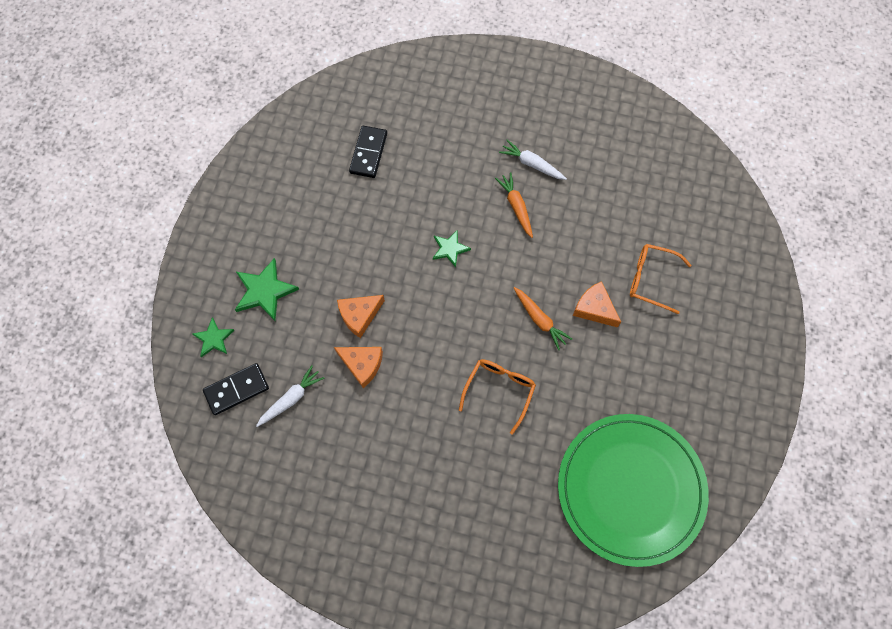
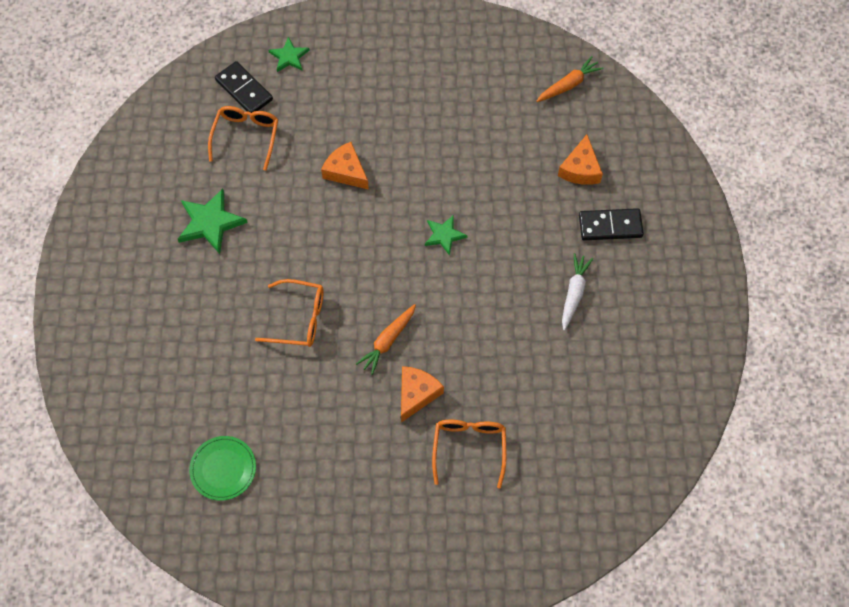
camera: 75 degrees right, 5 degrees down
green star [235,258,299,321] -> green star moved to [178,188,248,254]
white carrot [256,365,324,427] -> orange glasses [208,106,278,171]
orange cheese [334,347,383,388] -> orange cheese moved to [558,134,603,185]
black domino [349,126,387,178] -> black domino moved to [579,208,644,240]
orange carrot [495,172,533,238] -> orange carrot moved to [536,56,603,102]
green plate [558,414,709,567] -> green plate [189,436,256,501], size x0.41

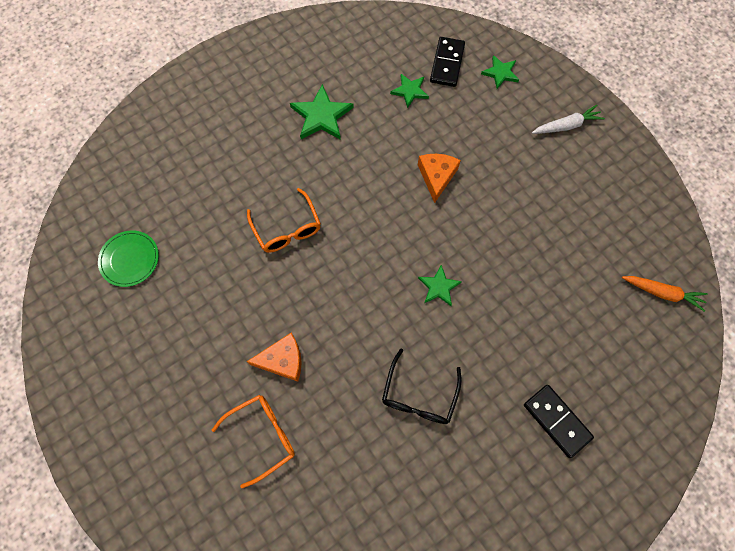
camera: 55 degrees right, 5 degrees up
orange glasses [208,106,278,171] -> green star [390,74,429,108]
orange carrot [356,304,416,375] -> none
orange cheese [558,134,603,185] -> none
white carrot [562,253,593,331] -> white carrot moved to [532,105,605,134]
none -> black glasses [382,349,462,424]

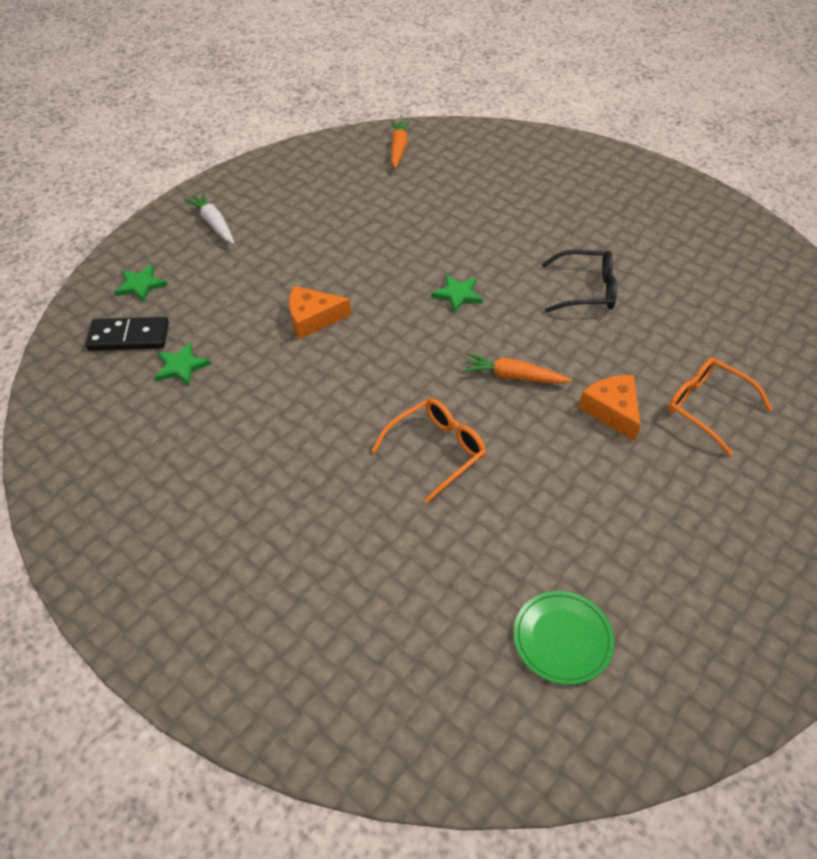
camera: 105 degrees left, 20 degrees down
green star [290,84,354,140] -> none
black domino [524,385,594,458] -> none
none -> orange carrot [463,353,572,384]

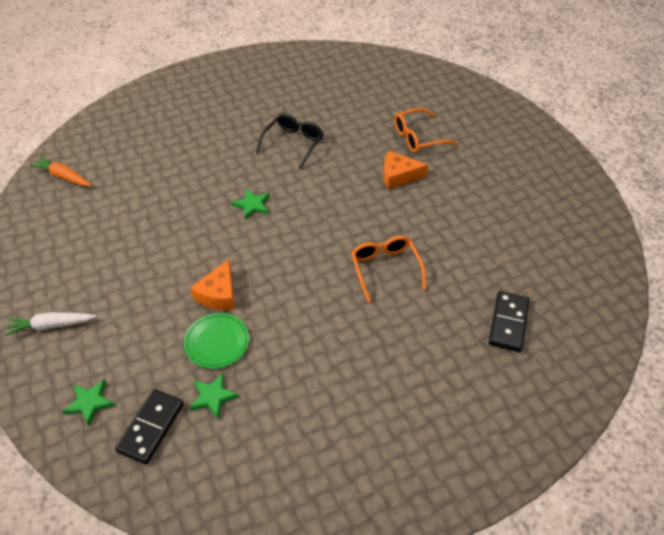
camera: 65 degrees left, 0 degrees up
orange carrot [463,353,572,384] -> none
green plate [514,591,614,685] -> green plate moved to [183,313,249,369]
none -> black domino [489,291,530,352]

